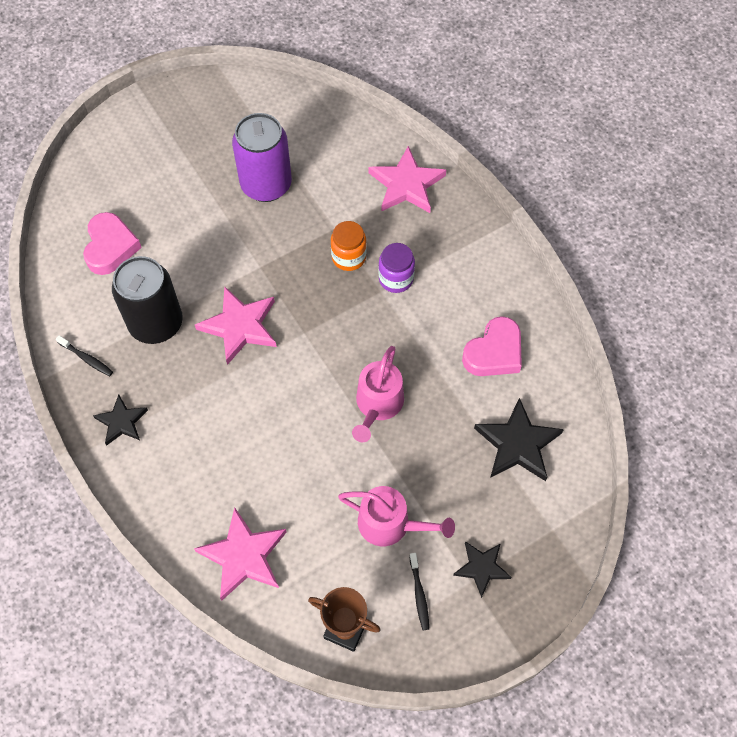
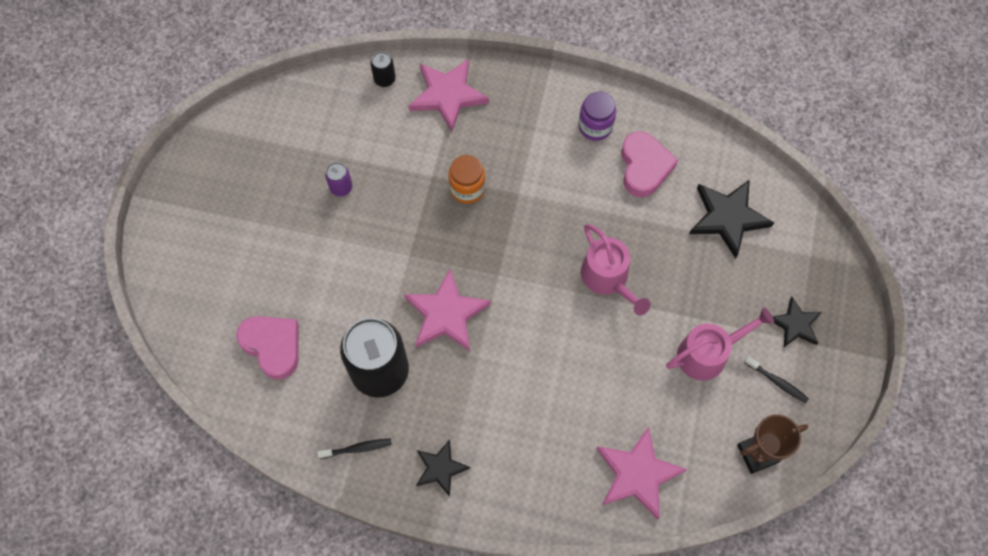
camera: 45 degrees left, 5 degrees up
purple can [232,113,292,202] -> purple can [325,162,352,197], size x0.42
purple jar [378,243,415,293] -> purple jar moved to [579,92,616,141]
none -> black can [370,52,396,87]

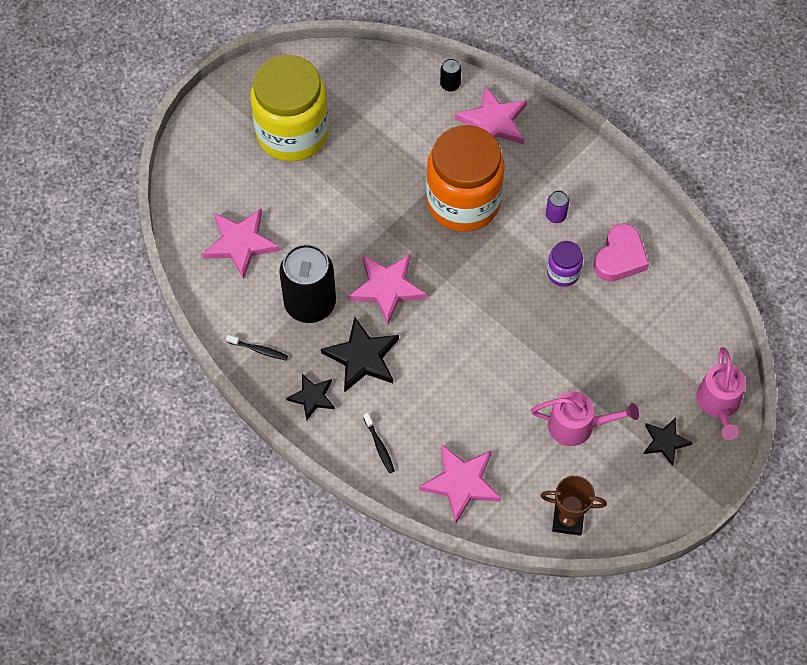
camera: 30 degrees right, 5 degrees down
pink heart [236,316,299,380] -> pink star [202,209,280,279]
purple can [325,162,352,197] -> purple can moved to [546,190,569,223]
orange jar [448,155,485,204] -> orange jar [426,125,505,232], size x2.28
purple jar [579,92,616,141] -> purple jar moved to [547,241,583,287]
pink watering can [581,224,651,315] -> pink watering can moved to [697,347,746,440]
black star [689,179,774,258] -> black star moved to [321,317,399,392]
black toothbrush [744,356,809,403] -> black toothbrush moved to [363,413,395,473]
none -> yellow jar [250,55,328,161]

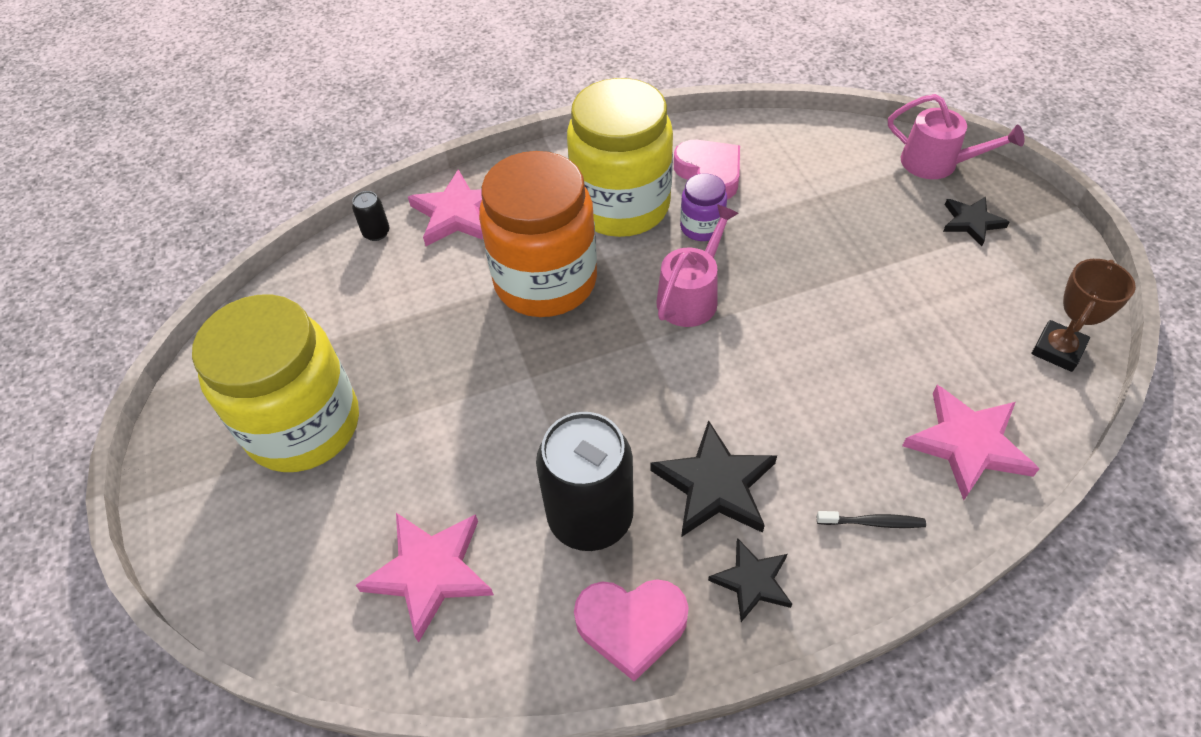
camera: 60 degrees left, 10 degrees down
black toothbrush [226,335,288,360] -> pink heart [574,579,689,682]
pink star [348,254,427,324] -> none
pink watering can [531,391,639,446] -> pink watering can moved to [657,204,739,327]
purple can [546,190,569,223] -> yellow jar [567,78,673,237]

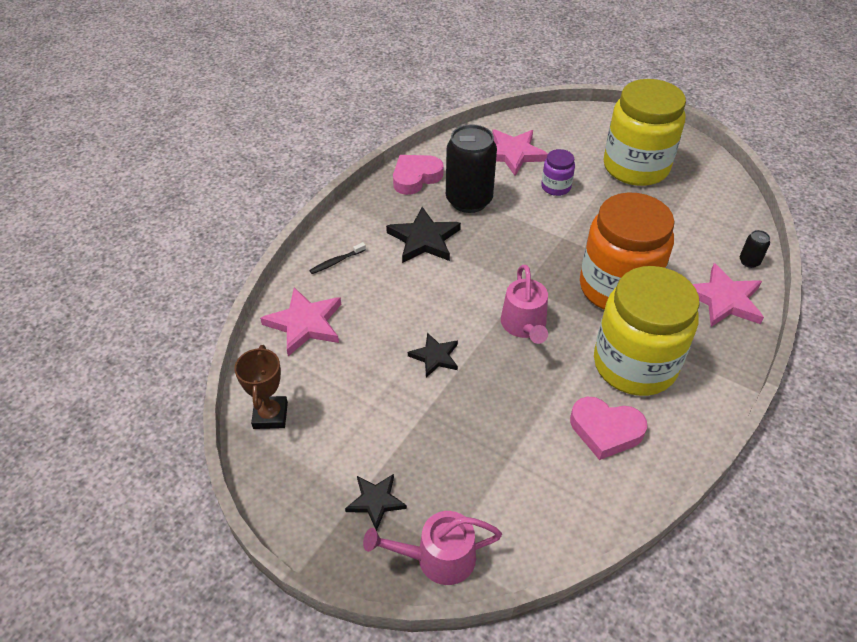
camera: 140 degrees right, 5 degrees down
purple jar [680,173,727,241] -> purple jar moved to [541,149,575,196]
black star [708,538,792,622] -> black star moved to [408,332,458,377]

